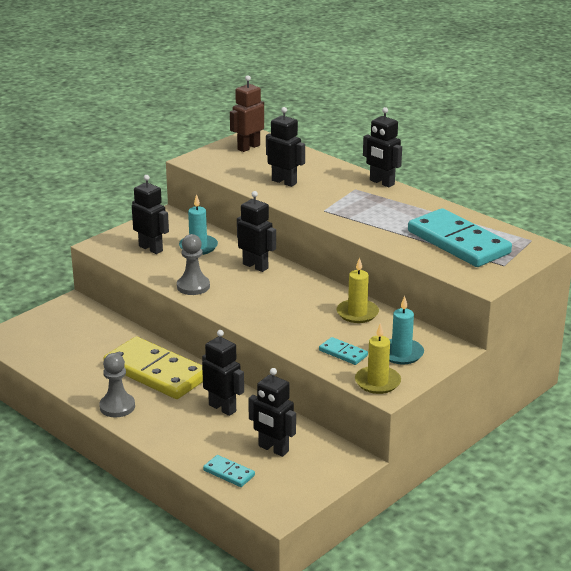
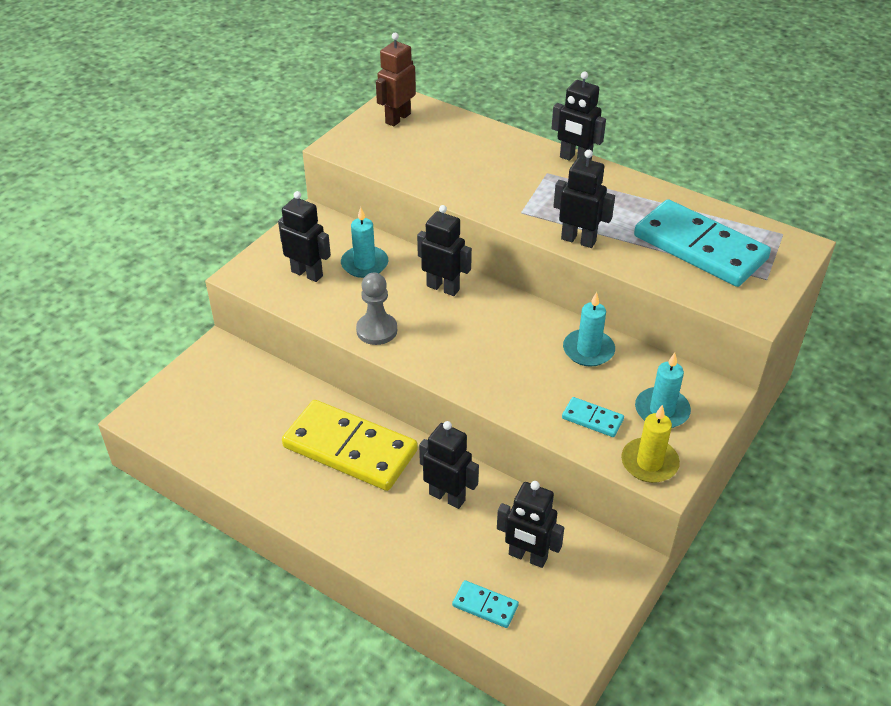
camera: 10 degrees left, 15 degrees up
grey pawn [99,353,135,417] -> none
black robot [266,107,305,187] -> black robot moved to [553,150,615,248]
yellow candle [337,257,379,323] -> turquoise candle [563,292,615,367]

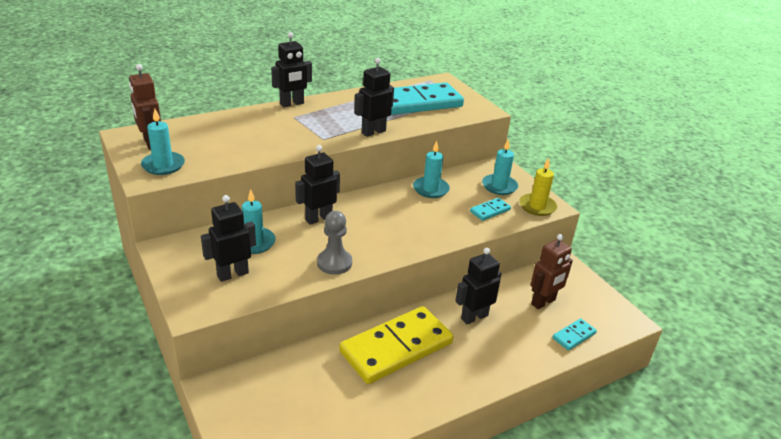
camera: 65 degrees left, 10 degrees down
black robot [497,481,564,568] -> brown robot [530,234,573,309]
none -> turquoise candle [141,109,185,175]

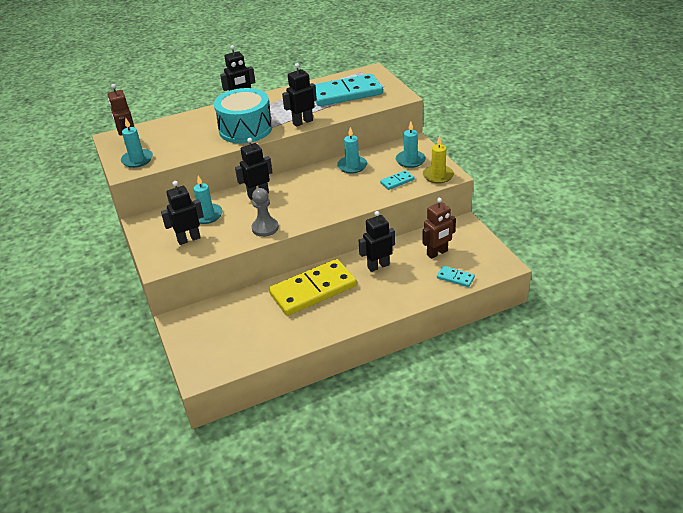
camera: 10 degrees right, 5 degrees up
turquoise domino [553,318,597,351] -> turquoise domino turned 60 degrees clockwise [437,266,475,287]
none -> turquoise drum [214,88,272,143]

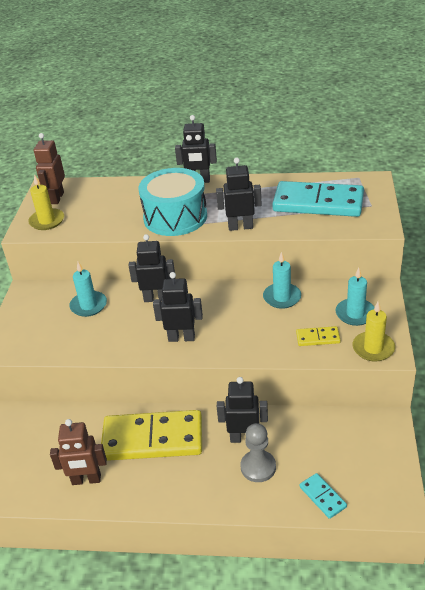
camera: 30 degrees right, 0 degrees up
turquoise candle [121,118,153,168] -> yellow candle [28,174,64,230]
black robot [161,181,204,245] -> black robot moved to [153,272,203,342]
grey pawn [251,188,279,237] -> grey pawn moved to [241,423,276,482]
turquoise domino [380,170,415,190] -> yellow domino [296,326,341,346]
brown robot [422,198,456,259] -> brown robot moved to [50,419,107,485]

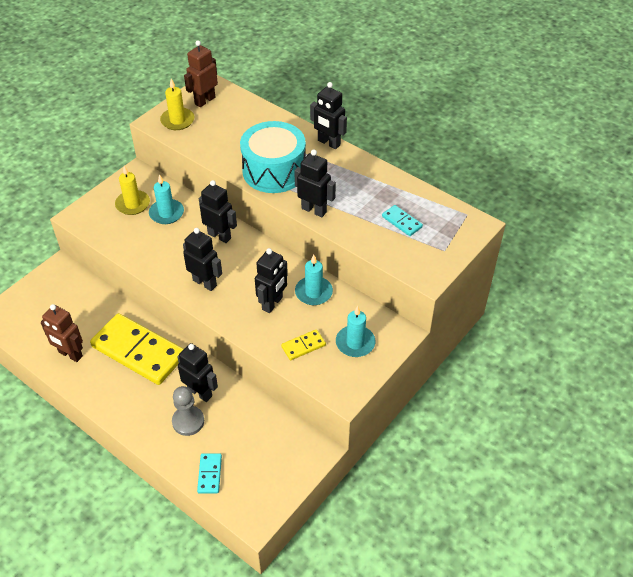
camera: 30 degrees right, 10 degrees up
turquoise domino [272,181,364,217] -> turquoise domino [382,205,423,236], size x0.43
yellow domino [296,326,341,346] -> yellow domino turned 60 degrees counterclockwise [281,329,326,360]
yellow candle [352,302,395,362] -> yellow candle moved to [115,166,150,215]
none -> black robot [255,248,288,313]

